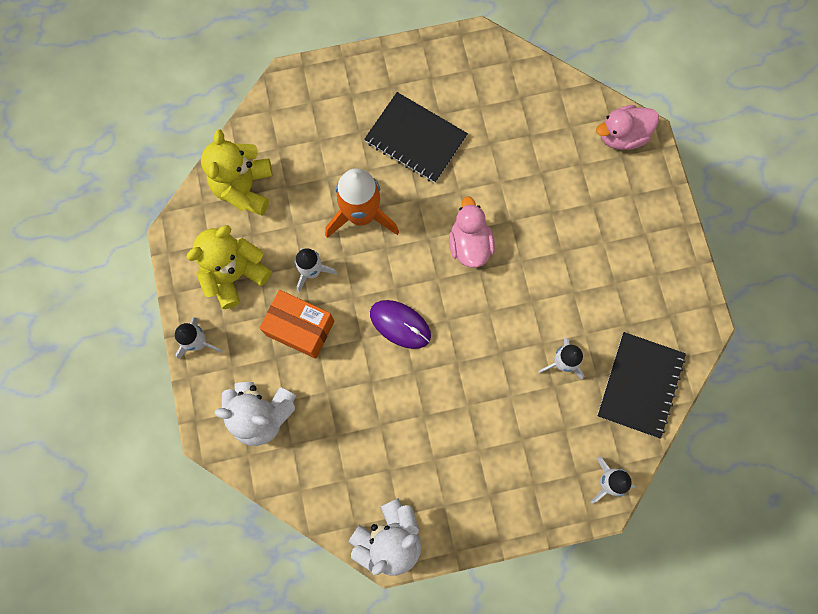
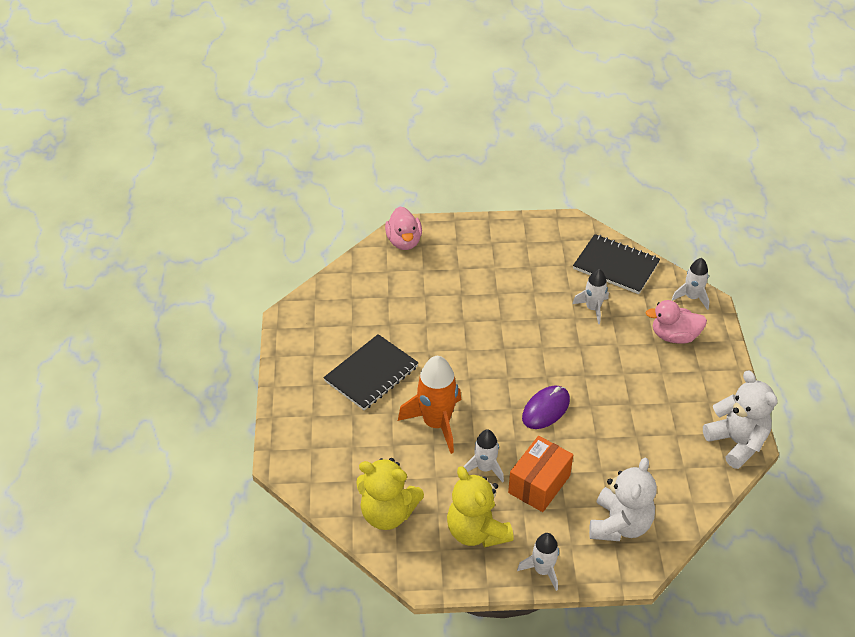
camera: 80 degrees left, 30 degrees down
pink duck [449,196,495,268] -> pink duck moved to [646,300,707,344]

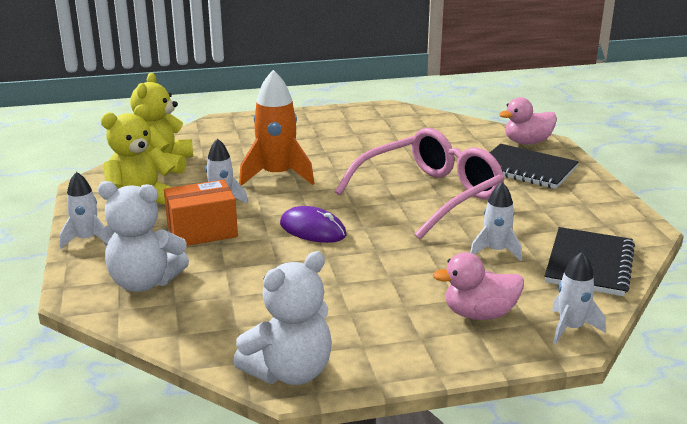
camera: 80 degrees right, 20 degrees down
black notebook [323,334,419,410] -> black notebook moved to [490,144,579,189]
orange box [508,436,573,512] -> orange box turned 45 degrees counterclockwise [164,180,238,246]
pink duck [646,300,707,344] -> pink duck turned 90 degrees counterclockwise [433,252,524,320]
none -> pink glasses [335,128,505,239]

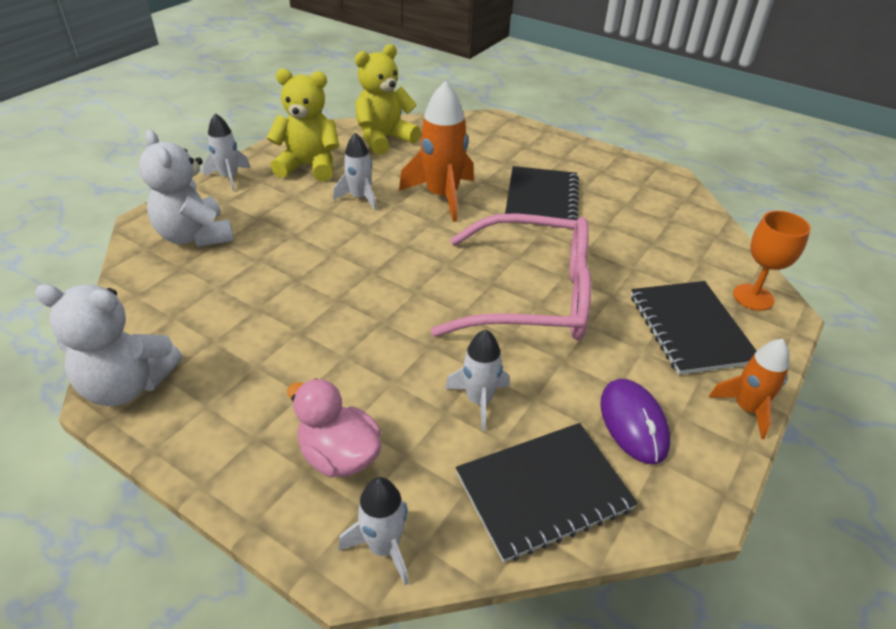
camera: 45 degrees right, 15 degrees up
orange box [164,180,238,246] -> none
purple mouse [280,206,346,243] -> purple mouse moved to [600,379,670,464]
pink duck [499,97,557,144] -> orange goblet [733,211,811,311]
none -> black notebook [505,166,579,220]
none -> orange rocket [709,339,790,439]

